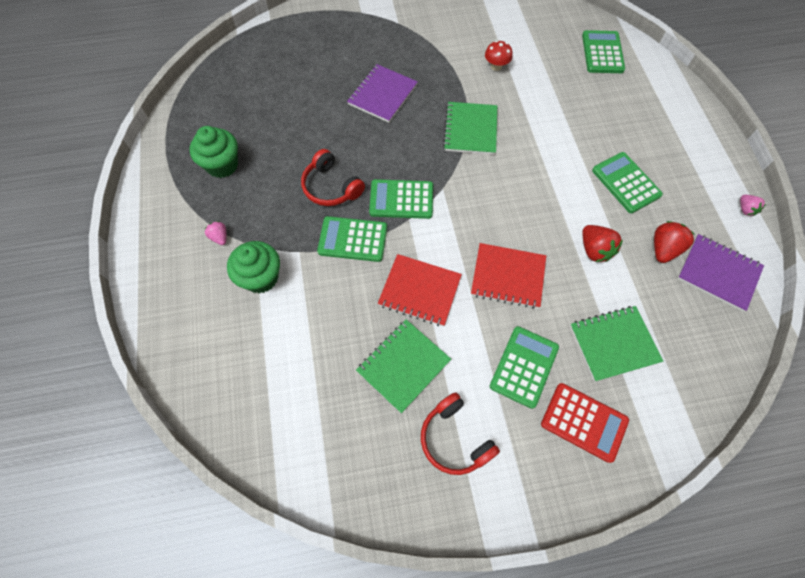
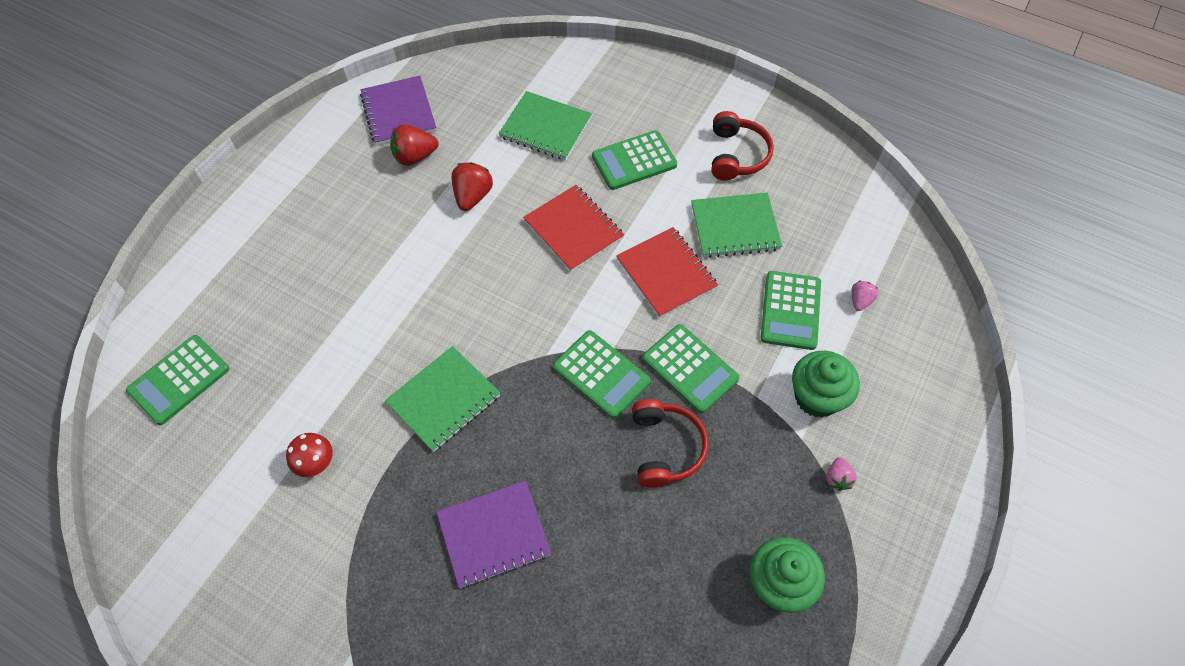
camera: 140 degrees left, 5 degrees down
red calculator [541,383,629,463] -> none
green calculator [592,152,663,213] -> green calculator moved to [761,271,821,350]
pink strawberry [740,195,766,216] -> pink strawberry moved to [851,281,878,311]

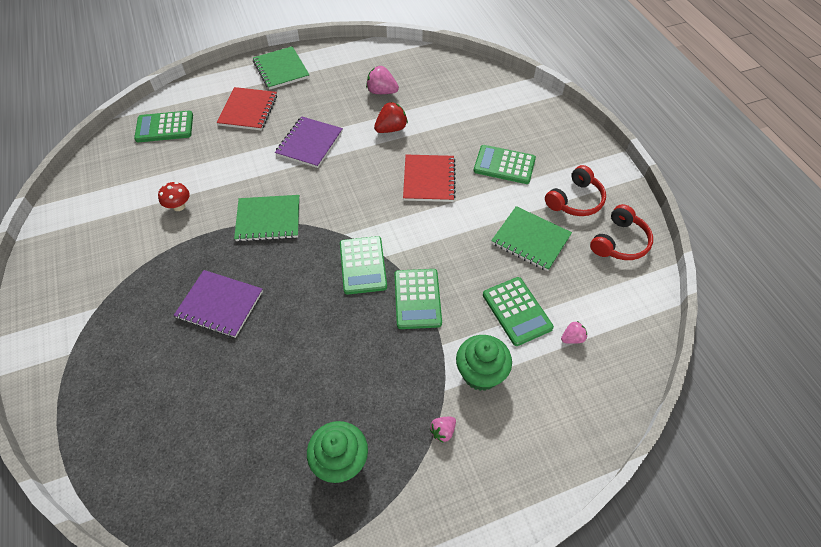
camera: 40 degrees right, 5 degrees down
purple notebook [360,76,436,145] -> purple notebook moved to [275,116,343,168]
red strawberry [390,124,438,166] -> pink strawberry [366,66,399,94]
green notebook [498,91,592,160] -> green notebook moved to [253,46,310,90]
red notebook [616,227,718,318] -> red notebook moved to [217,87,277,130]
red headphones [632,399,708,488] -> red headphones moved to [590,204,653,260]
green calculator [761,271,821,350] -> green calculator turned 75 degrees counterclockwise [483,277,554,346]

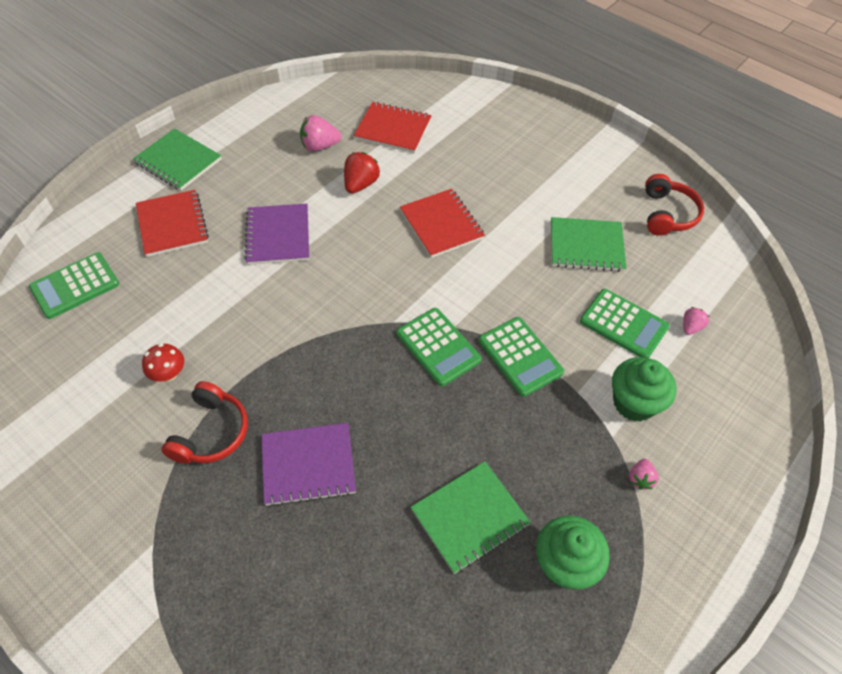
camera: 30 degrees left, 0 degrees up
green notebook [234,195,300,242] -> green notebook moved to [411,461,531,574]
green calculator [474,145,536,184] -> none
red headphones [545,165,606,216] -> red headphones moved to [161,381,248,464]
none -> red notebook [354,102,432,153]

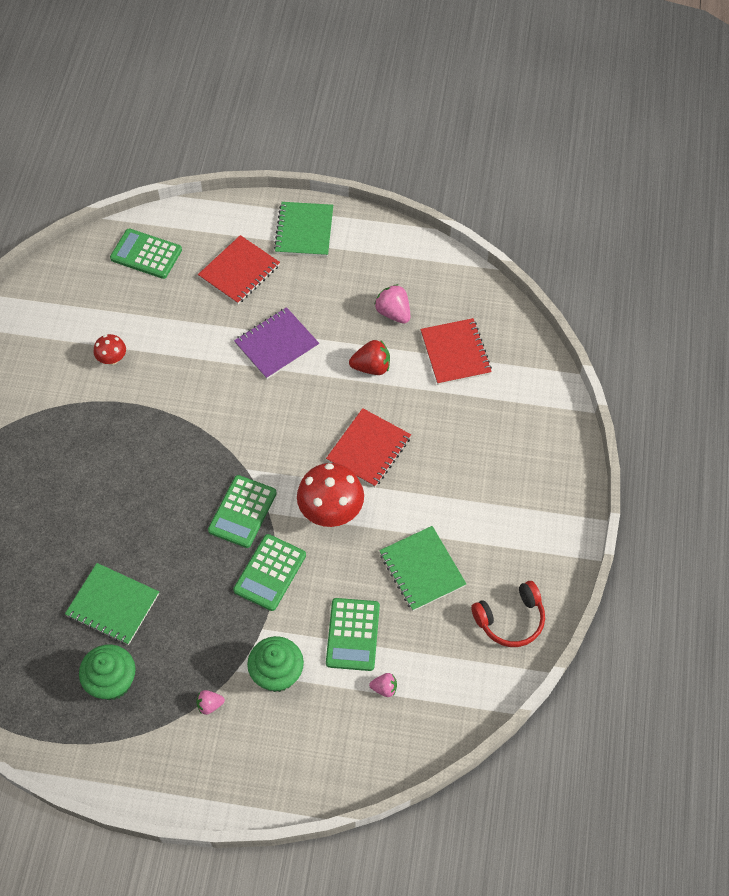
camera: 60 degrees right, 5 degrees up
red headphones [161,381,248,464] -> none
purple notebook [261,423,356,506] -> none
none -> red mushroom [297,463,364,527]

